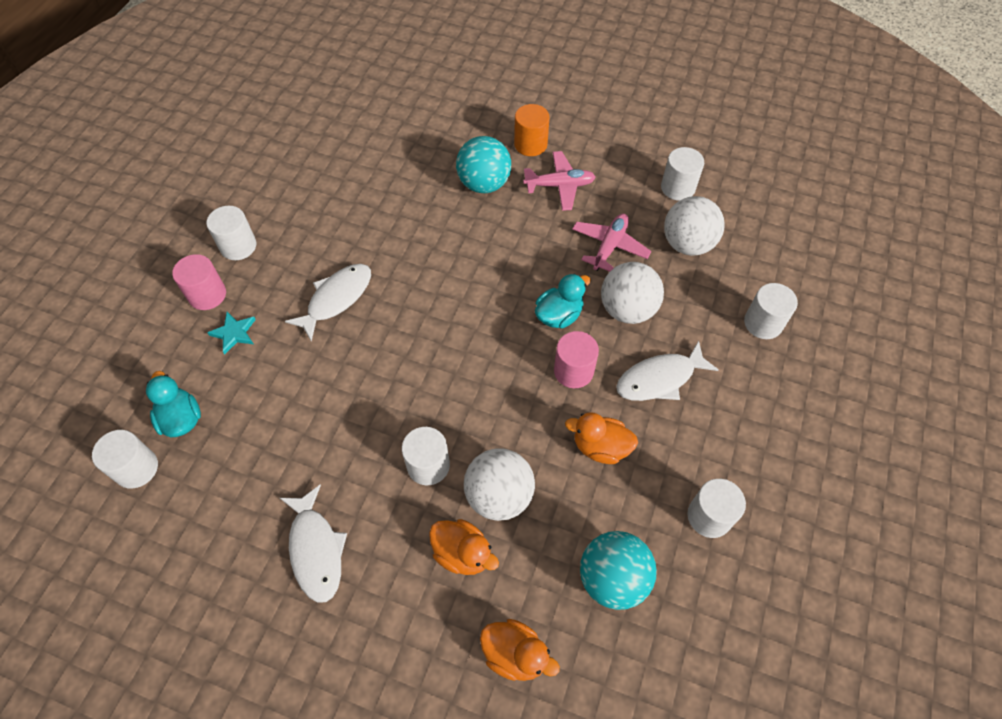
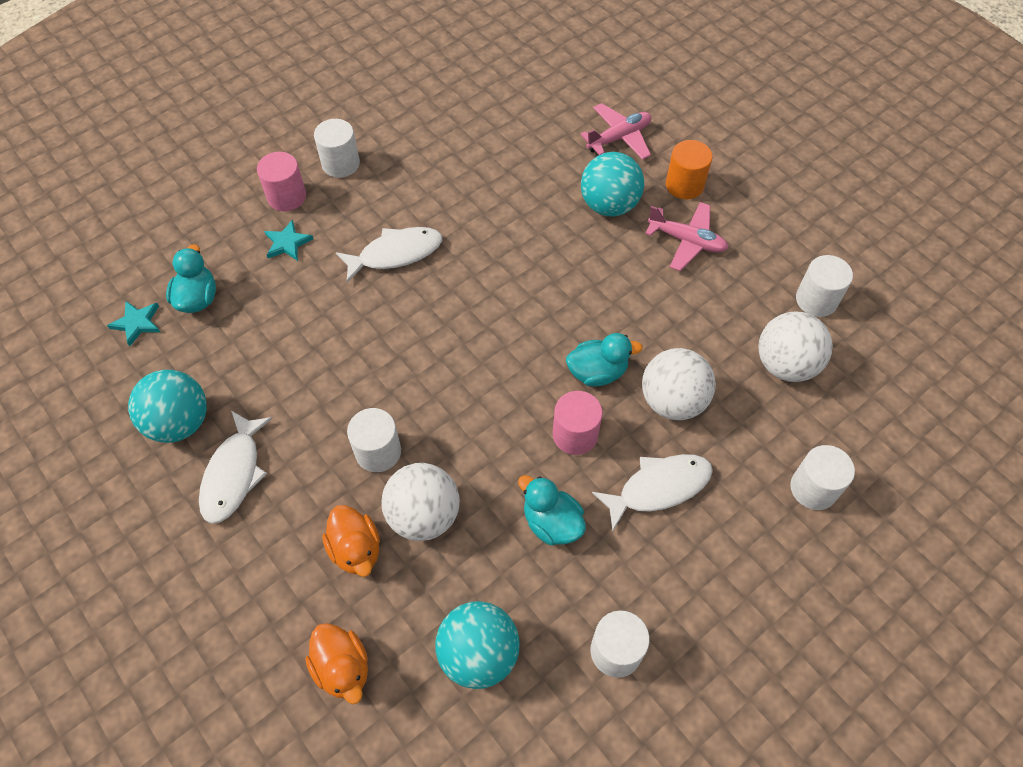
camera: 30 degrees right, 0 degrees up
white cylinder [92,430,158,488] -> turquoise star [107,301,160,346]
orange duck [565,412,638,464] -> turquoise duck [518,475,586,545]
pink plane [572,214,651,272] -> pink plane moved to [580,103,651,160]
white fish [616,341,719,401] -> white fish turned 150 degrees clockwise [592,454,713,531]
none -> turquoise ball [128,370,207,443]

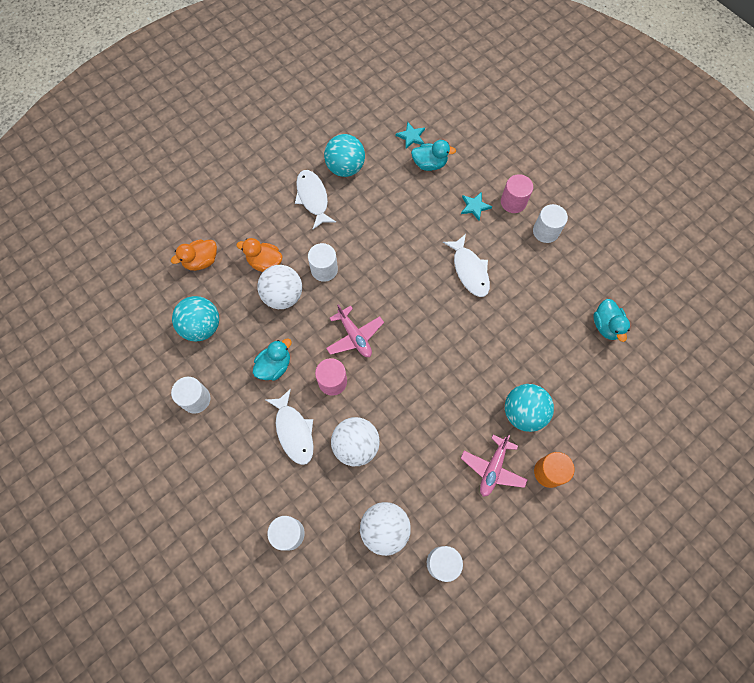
camera: 90 degrees right, 10 degrees up
white fish [199,411,273,524] -> white fish turned 60 degrees clockwise [295,170,336,229]
orange duck [322,505,380,577] -> orange duck turned 45 degrees clockwise [237,238,283,272]
turquoise duck [566,333,643,387] -> turquoise duck moved to [593,299,630,342]
pink plane [580,103,651,160] -> pink plane moved to [326,304,384,357]

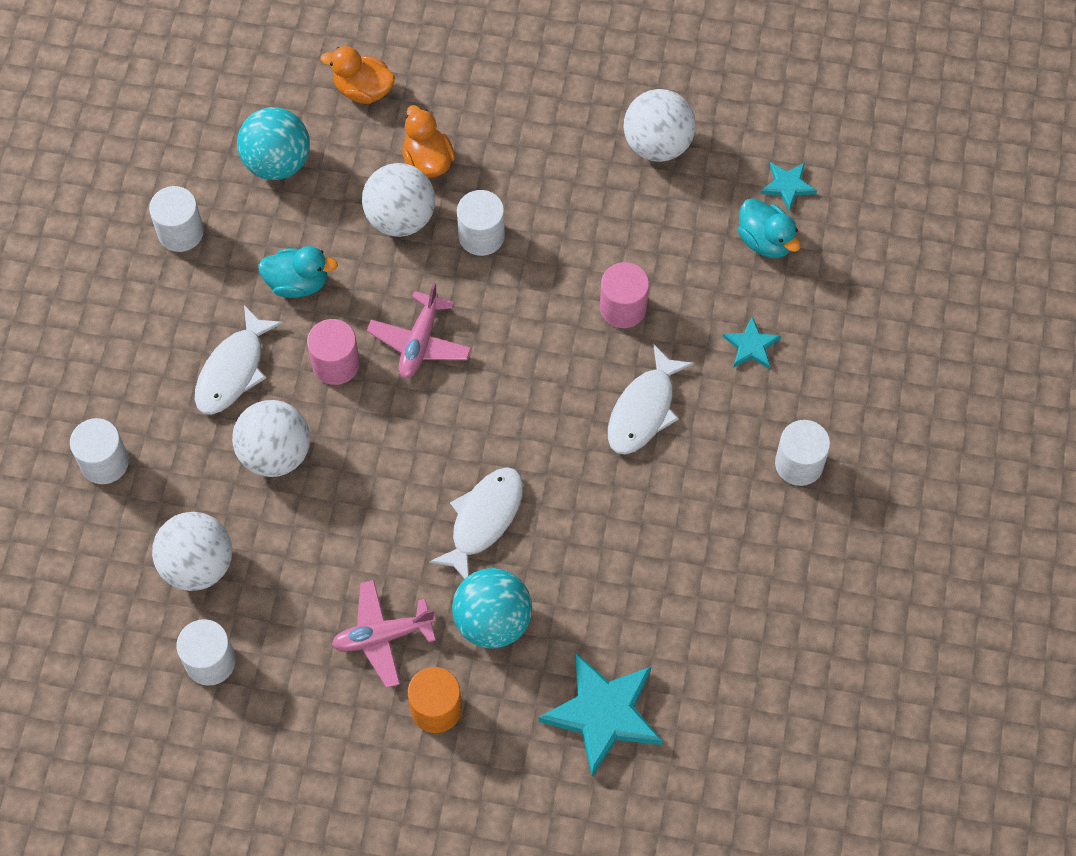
camera: 50 degrees right, 5 degrees down
white fish [295,170,336,229] -> white fish moved to [429,467,523,579]
turquoise ball [324,134,365,177] -> white ball [624,89,696,162]
pink cylinder [501,174,533,213] -> pink cylinder moved to [600,262,649,328]
turquoise duck [593,299,630,342] -> none
none -> turquoise star [539,653,663,776]

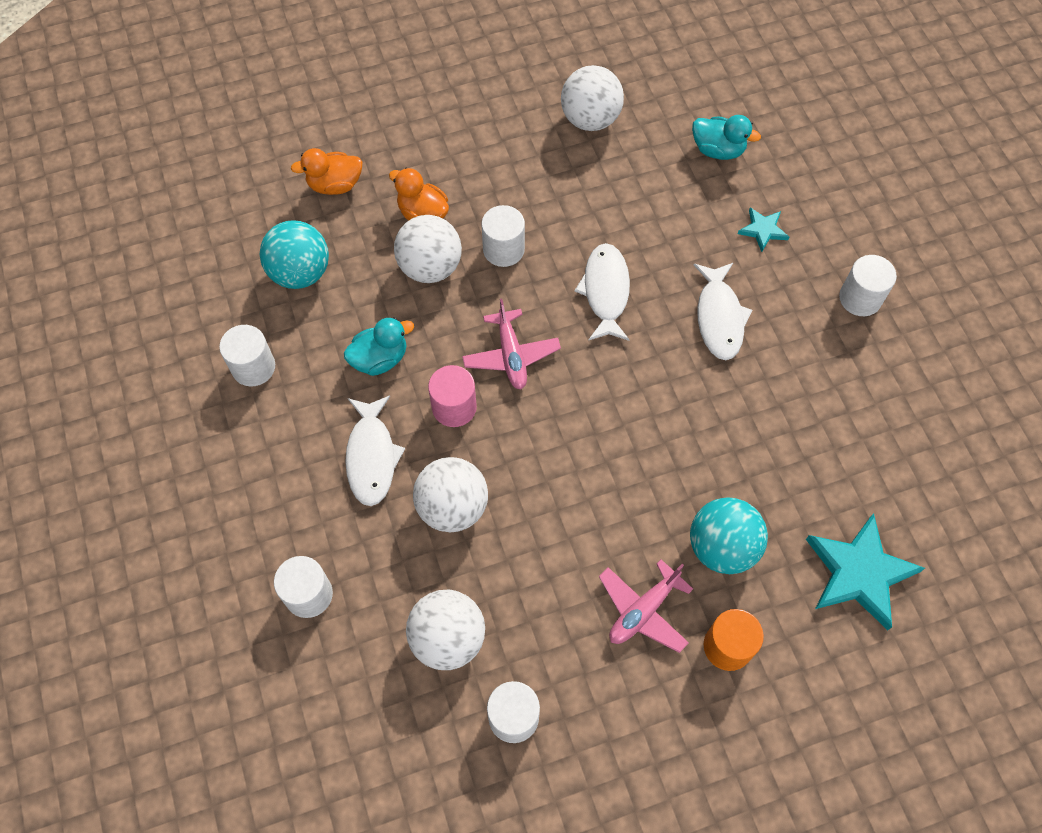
camera: 30 degrees left, 0 degrees up
white fish [429,467,523,579] -> white fish moved to [574,243,630,341]
pink cylinder [600,262,649,328] -> none
turquoise star [760,162,817,211] -> none

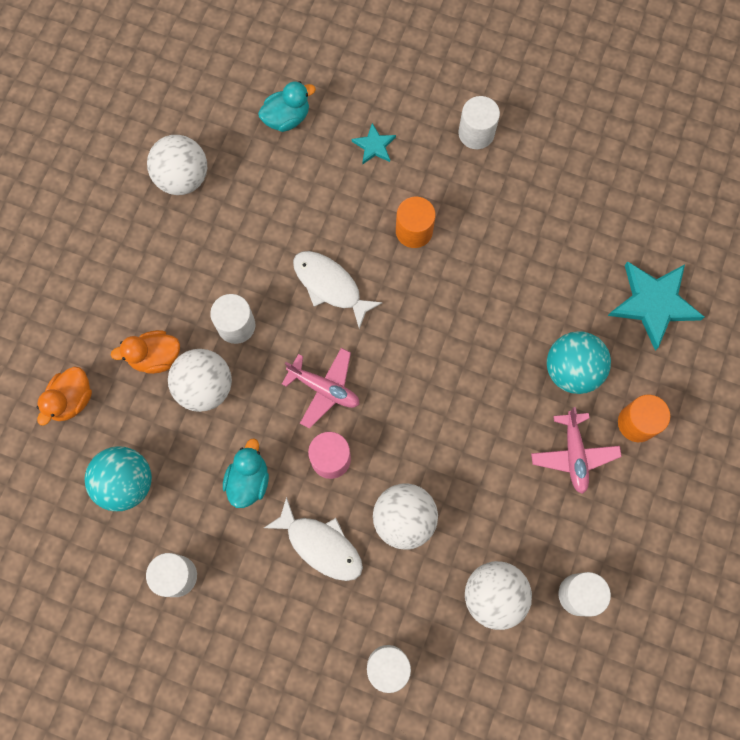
camera: 50 degrees left, 10 degrees up
white fish [694,263,752,360] -> orange cylinder [396,197,436,248]

